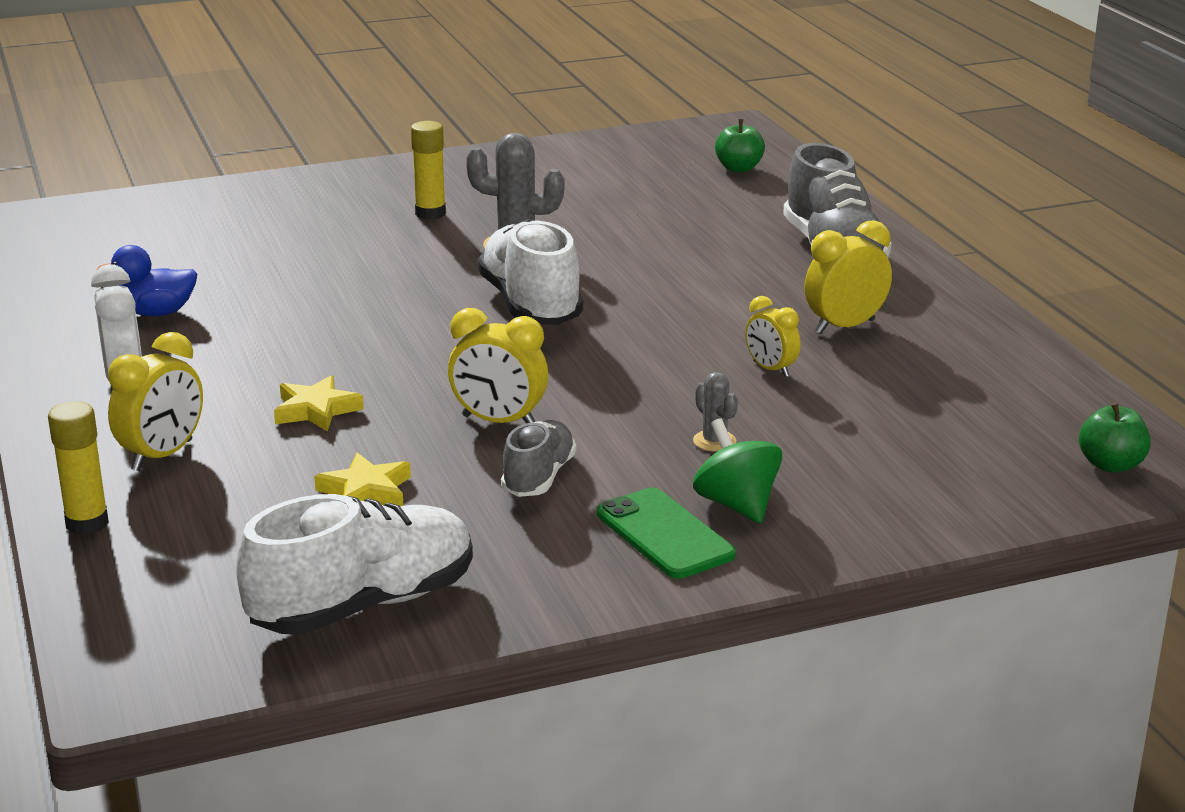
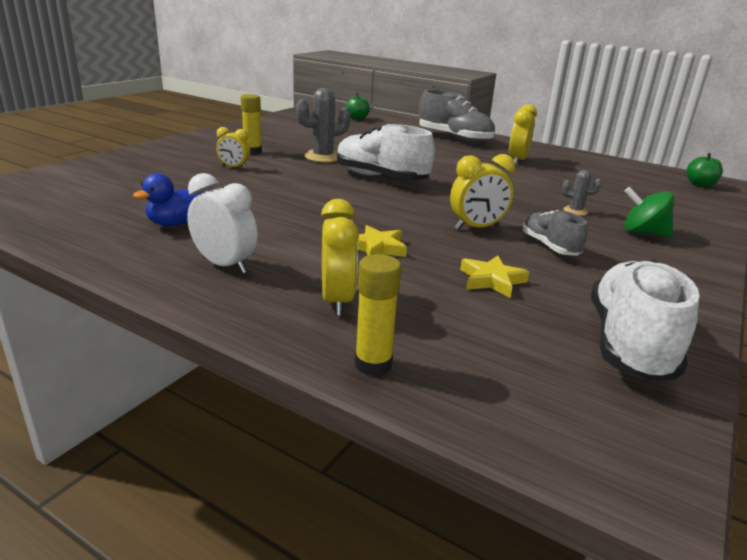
camera: 40 degrees left, 0 degrees up
green phone [597,488,736,578] -> none
yellow clock [745,296,801,377] -> yellow clock moved to [216,127,250,169]

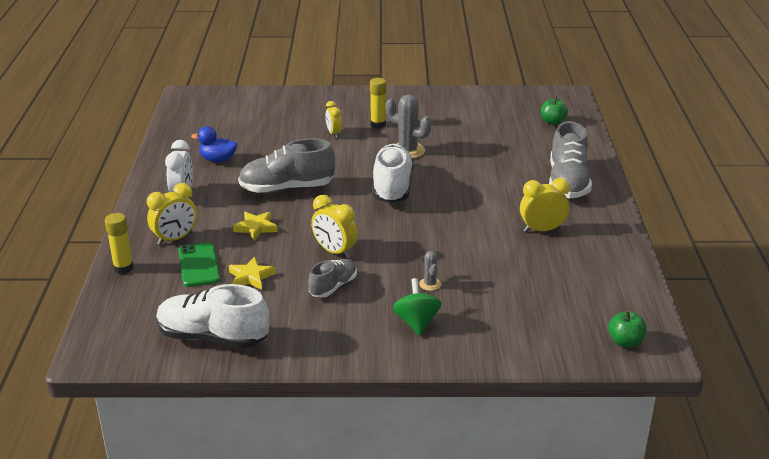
camera: 60 degrees right, 5 degrees up
white shoe [591,260,700,381] -> white shoe turned 150 degrees counterclockwise [156,284,269,348]
none -> green phone [178,242,220,287]
none -> grey shoe [238,138,335,193]

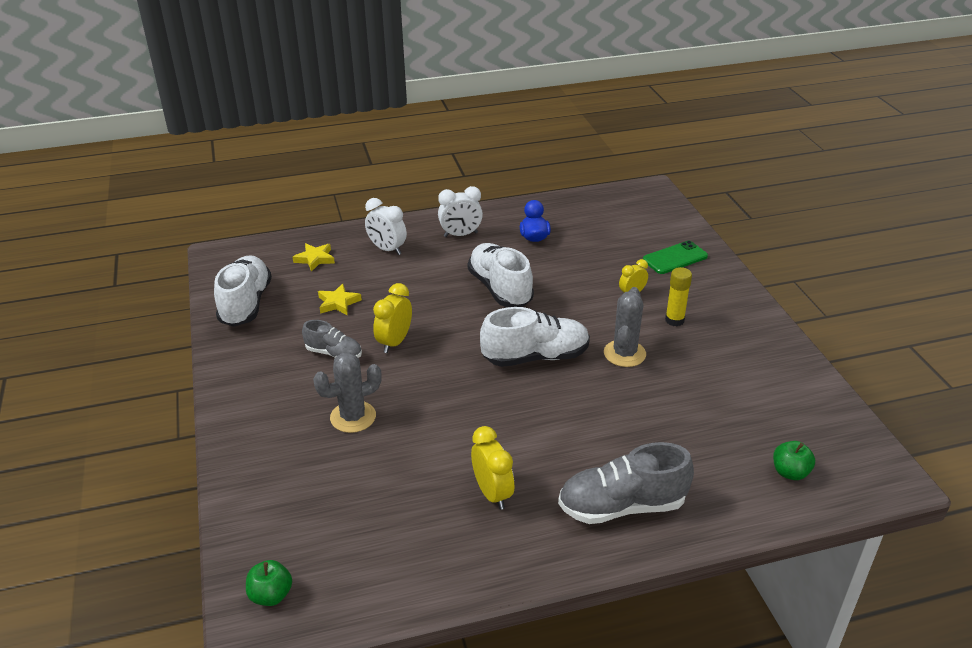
camera: 75 degrees right, 5 degrees up
yellow glue stick [105,213,134,274] -> none
yellow clock [147,183,197,245] -> white clock [365,198,407,255]
green phone [178,242,220,287] -> green phone moved to [643,241,708,274]
yellow star [233,212,278,240] -> yellow star moved to [293,243,335,272]
grey shoe [238,138,335,193] -> white shoe [468,243,534,307]
green spinning top [393,278,442,336] -> none
grey cactus [419,251,441,291] -> grey cactus [313,352,382,433], size x1.91

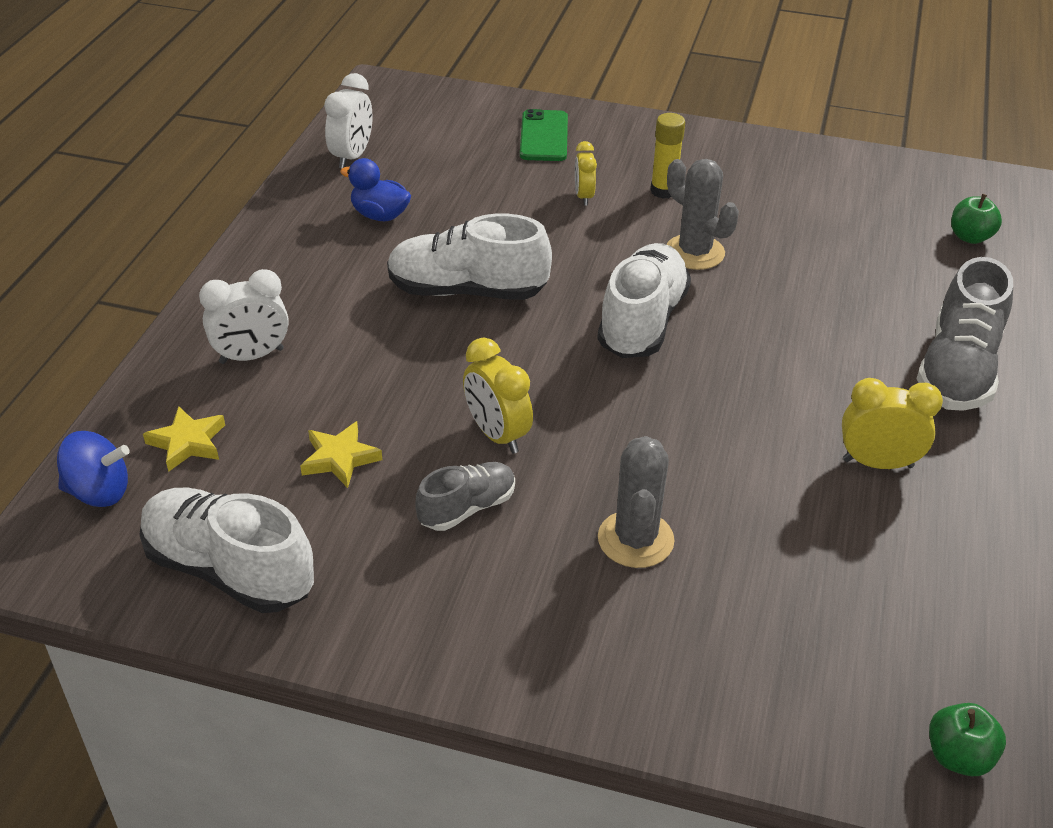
camera: 60 degrees left, 5 degrees up
white clock [438,186,483,237] -> white clock moved to [324,73,372,168]
none -> blue spinning top [57,431,130,507]

